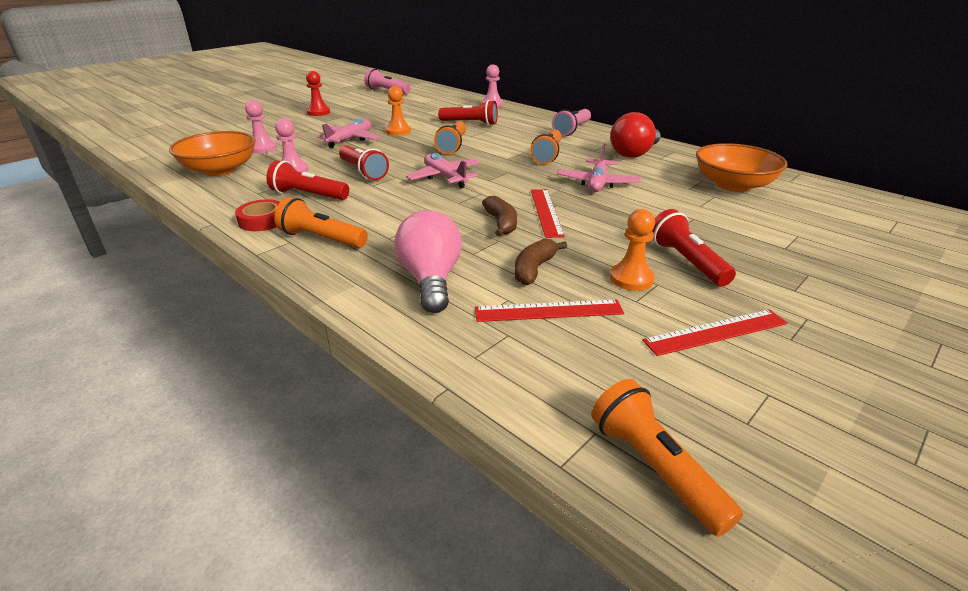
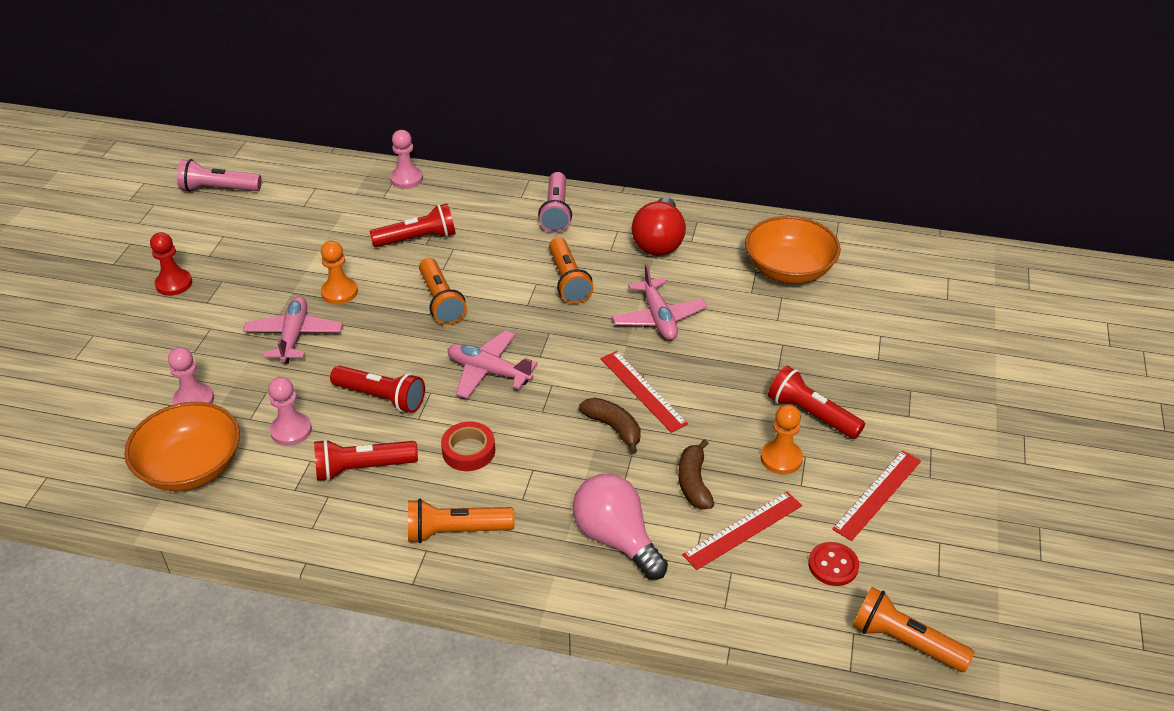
camera: 30 degrees left, 10 degrees up
red tape [235,199,280,231] -> red tape moved to [441,422,495,471]
none -> red button [808,542,859,586]

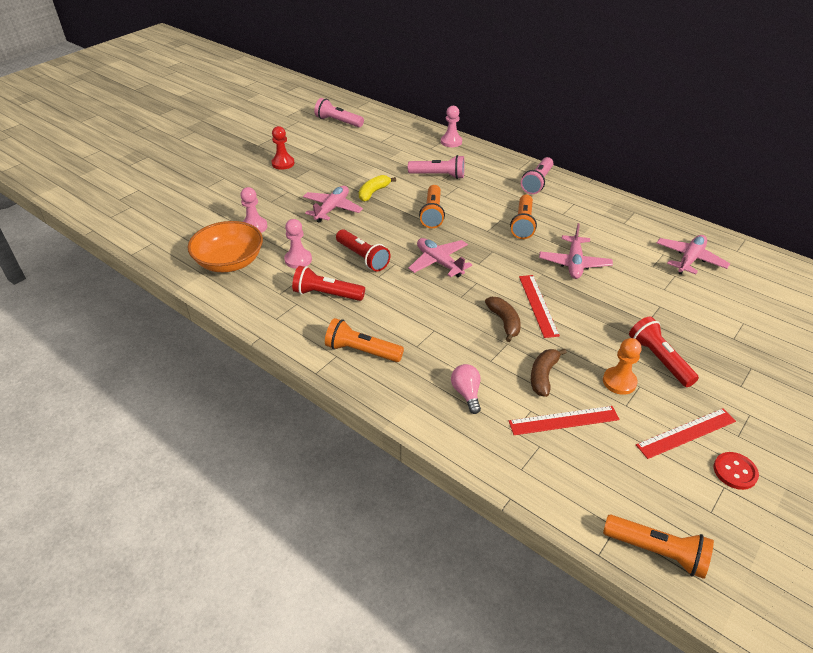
camera: 25 degrees right, 0 degrees up
orange pawn [321,241,358,305] -> yellow banana [359,175,396,202]
red flashlight [369,204,456,247] -> pink flashlight [408,155,465,179]
red tape [441,422,495,471] -> none
pink light bulb [572,474,668,580] -> pink light bulb [451,364,481,414], size x0.57
red light bulb [632,197,686,256] -> none
orange bowl [745,216,841,284] -> pink plane [657,235,730,275]
red button [808,542,859,586] -> red button moved to [714,452,759,490]
orange flashlight [853,587,974,672] -> orange flashlight turned 150 degrees clockwise [603,515,714,579]

